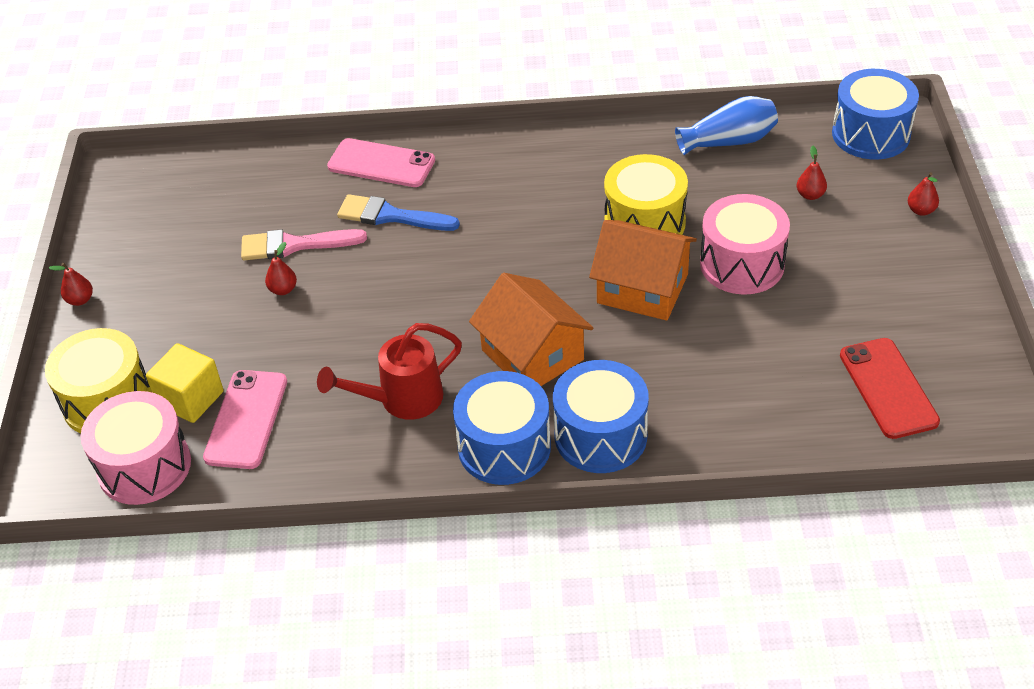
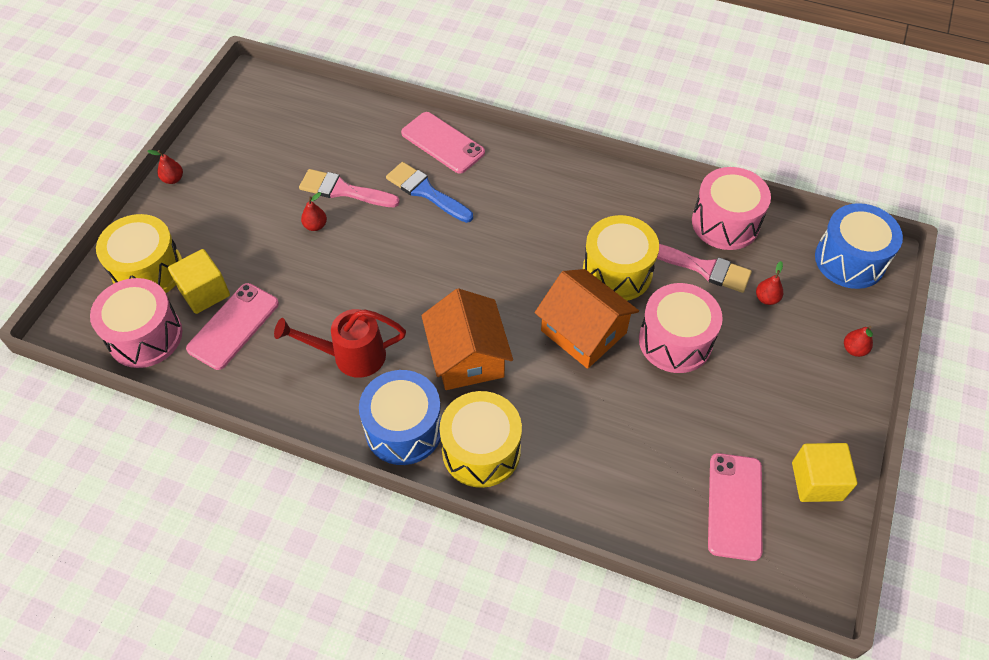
camera: 20 degrees right, 10 degrees up
blue drum [553,360,649,473] -> yellow drum [439,391,522,488]
blue vase [675,96,778,155] -> pink drum [692,167,771,250]
red phone [840,338,940,439] -> pink phone [708,453,762,561]
none -> pink brush [657,244,752,293]
none -> yellow cube [792,443,857,502]

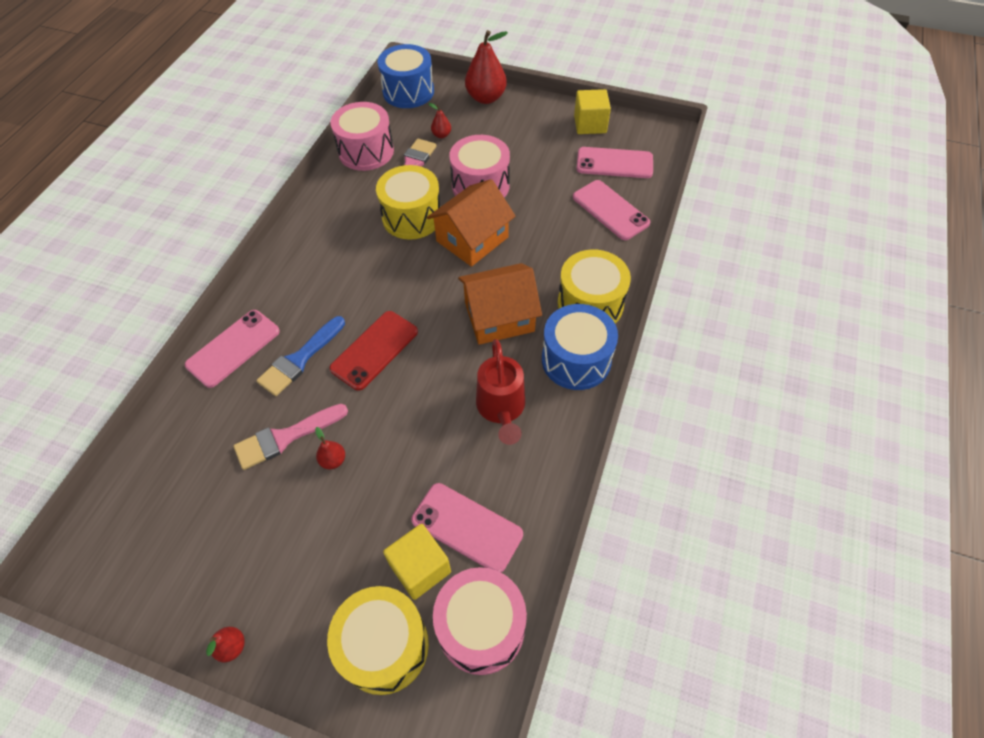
camera: 90 degrees left, 0 degrees up
pink brush [299,169,400,207] -> pink brush turned 45 degrees clockwise [233,404,348,470]
red pear [844,326,873,357] -> red pear [465,30,508,104], size x2.12
none -> red phone [330,311,418,391]
none -> pink phone [573,180,650,240]

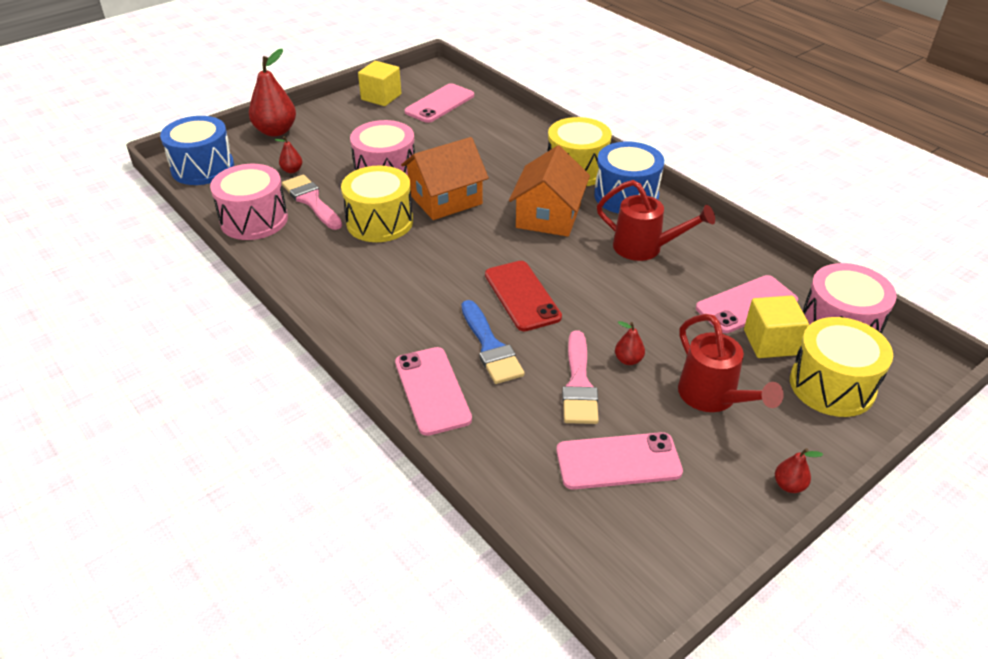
camera: 60 degrees left, 15 degrees down
orange house [427,179,516,267] -> orange house turned 75 degrees clockwise [401,137,489,220]
pink phone [573,180,650,240] -> pink phone moved to [556,432,683,489]
none -> red watering can [678,314,784,412]

